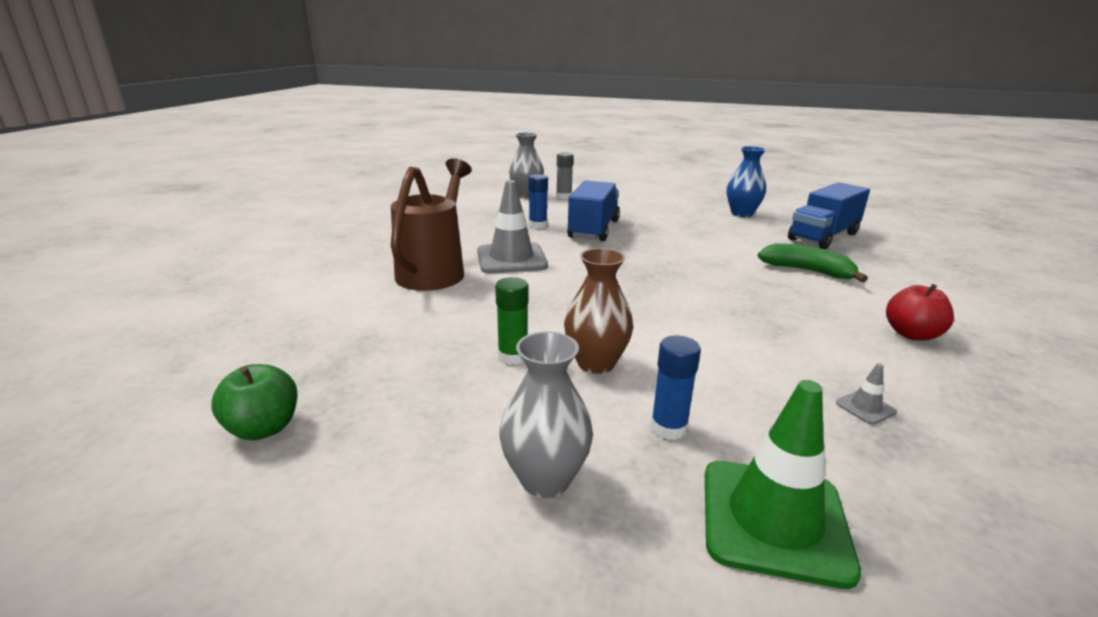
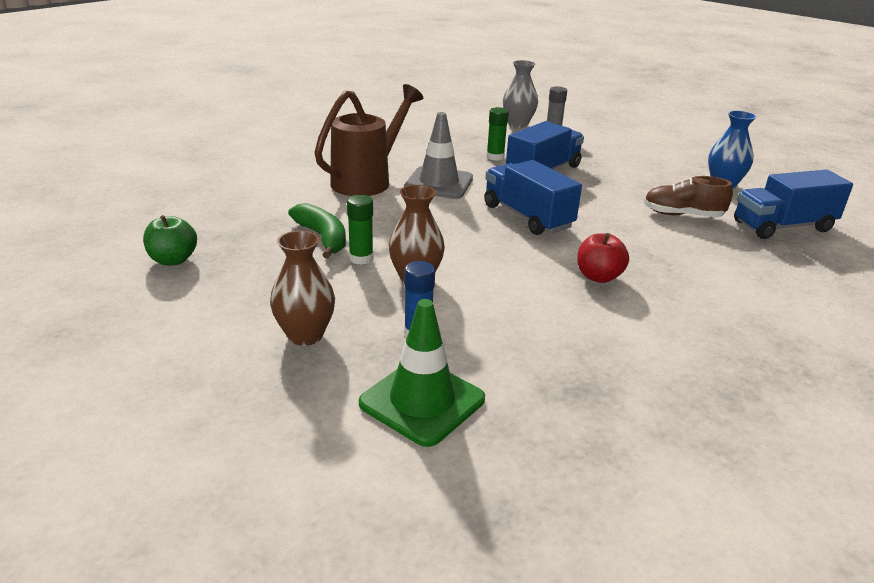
camera: 25 degrees right, 5 degrees up
grey vase [499,331,593,498] -> brown vase [270,231,335,346]
blue glue stick [528,174,548,229] -> green glue stick [486,107,509,161]
green banana [758,243,868,282] -> green banana moved to [288,203,346,258]
grey traffic cone [836,363,897,425] -> none
red apple [886,284,954,341] -> red apple moved to [577,233,629,283]
none -> blue truck [484,160,582,235]
none -> brown shoe [643,176,733,217]

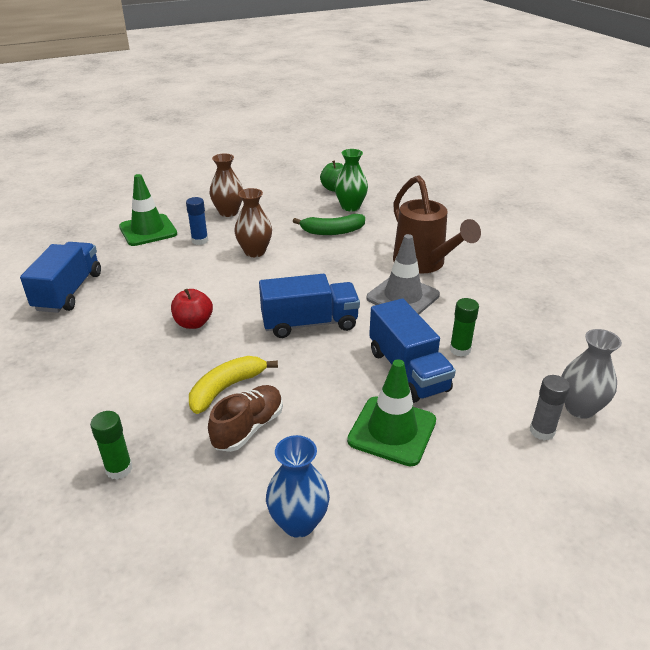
camera: 115 degrees right, 5 degrees up
green glue stick [347,195,374,265] -> green glue stick moved to [90,411,132,479]
blue truck [734,169,853,239] -> blue truck moved to [20,242,101,313]
none -> yellow banana [189,356,278,414]
none -> green vase [335,149,368,211]
none -> green traffic cone [347,359,436,466]

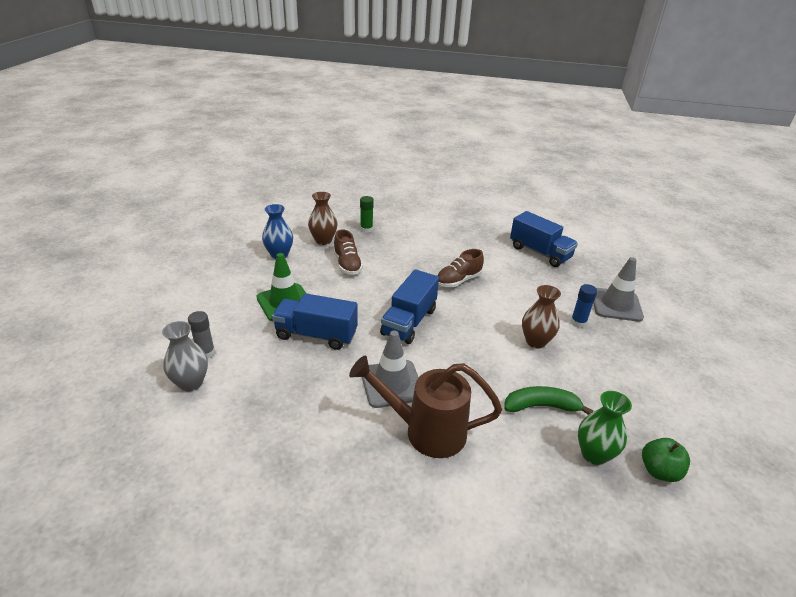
camera: 125 degrees right, 0 degrees up
green traffic cone [119,174,177,246] -> grey traffic cone [593,257,644,322]
red apple [171,289,213,329] -> brown shoe [437,249,484,287]
yellow banana [189,356,278,414] -> none
brown vase [209,154,243,217] -> brown vase moved to [308,192,337,245]
green banana [293,214,365,235] -> green banana turned 60 degrees clockwise [504,386,593,415]
green glue stick [450,298,479,357] -> none

